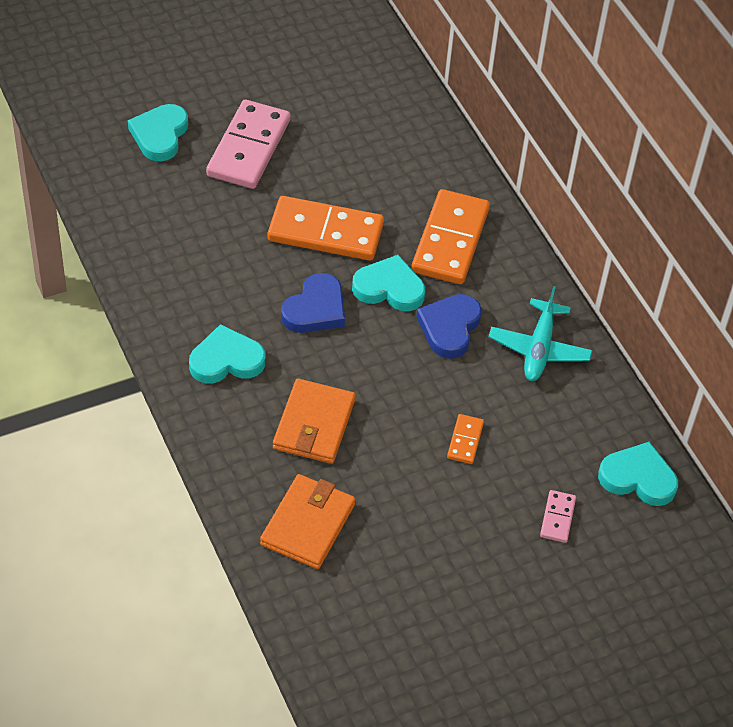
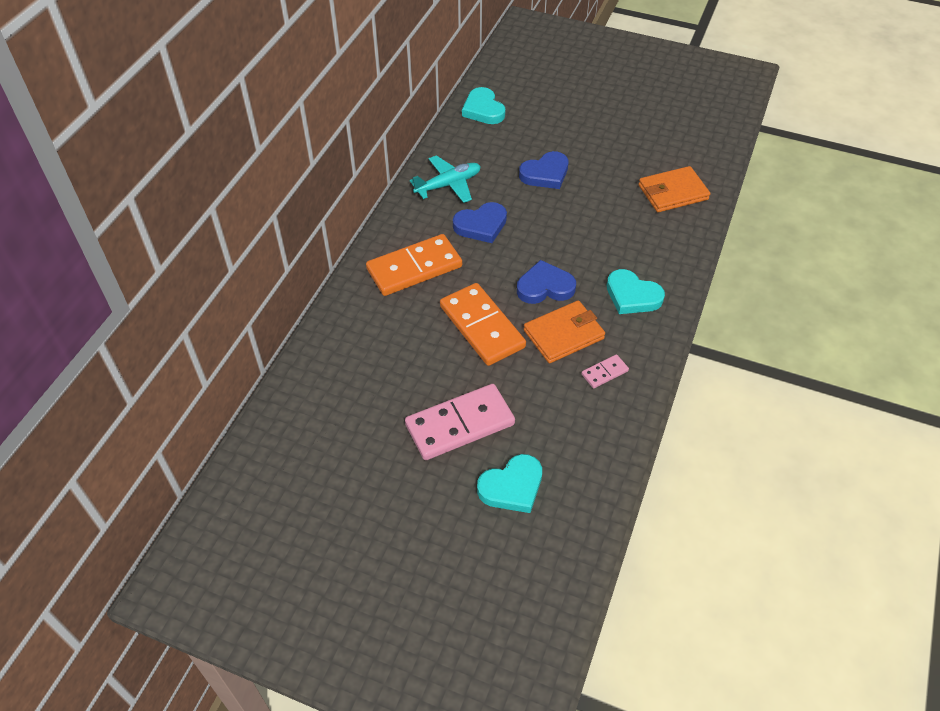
camera: 130 degrees left, 0 degrees up
orange wallet [273,379,355,464] -> orange wallet moved to [524,300,605,363]
turquoise heart [352,255,425,311] -> none
orange domino [447,414,484,464] -> blue heart [519,151,568,189]
pink domino [540,490,576,543] -> pink domino moved to [581,354,629,389]

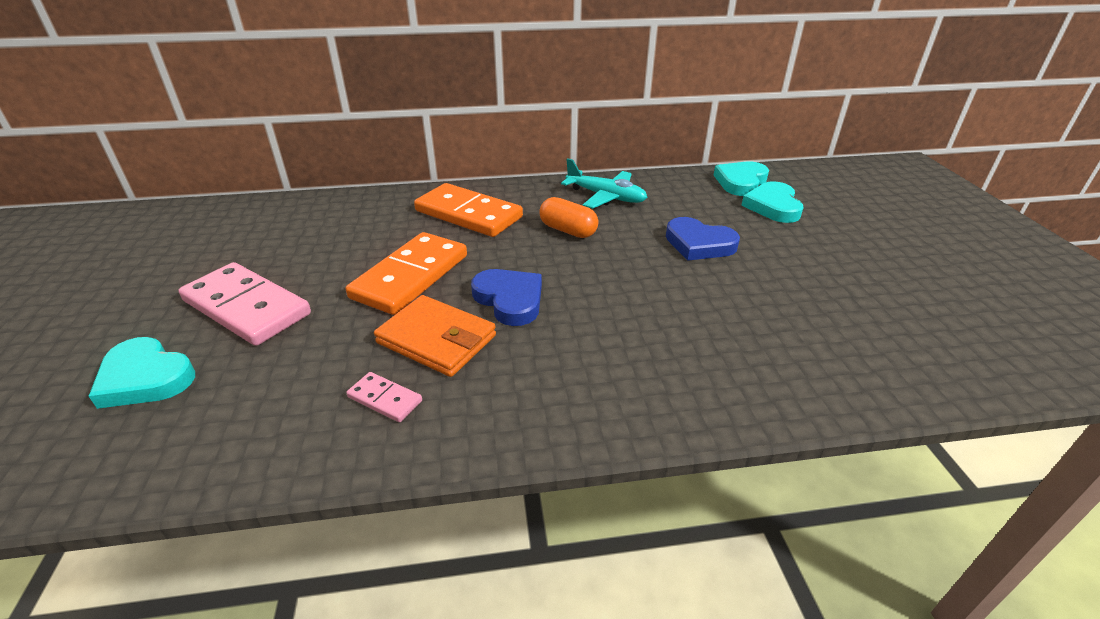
camera: 60 degrees right, 15 degrees down
blue heart [453,202,507,243] -> orange capsule [539,197,599,238]
turquoise heart [607,269,665,314] -> turquoise heart moved to [741,181,803,223]
orange wallet [638,166,710,212] -> none

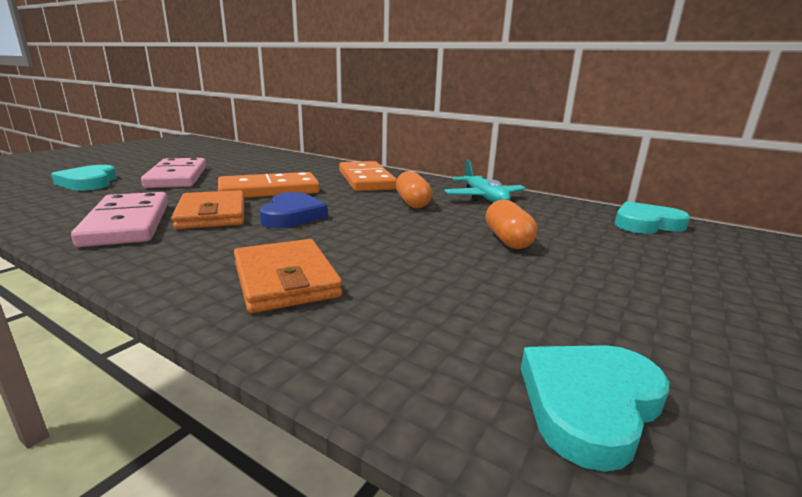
camera: 40 degrees right, 15 degrees down
pink domino [346,372,422,422] -> pink domino [71,192,168,247], size x2.20
blue heart [666,217,740,261] -> orange capsule [486,199,538,249]
turquoise heart [741,181,803,223] -> turquoise heart moved to [521,345,669,472]
none -> orange wallet [234,239,343,313]

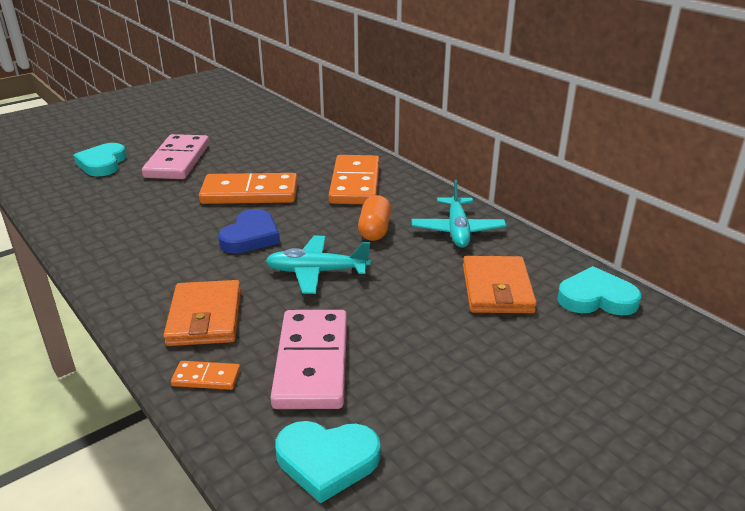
camera: 20 degrees right, 10 degrees up
pink domino [71,192,168,247] -> pink domino moved to [270,310,347,409]
orange wallet [172,190,244,229] -> orange wallet moved to [463,256,537,313]
orange capsule [486,199,538,249] -> none
turquoise heart [521,345,669,472] -> turquoise heart turned 150 degrees counterclockwise [275,421,380,503]
none -> orange domino [171,361,240,390]
none -> turquoise plane [266,236,370,294]

